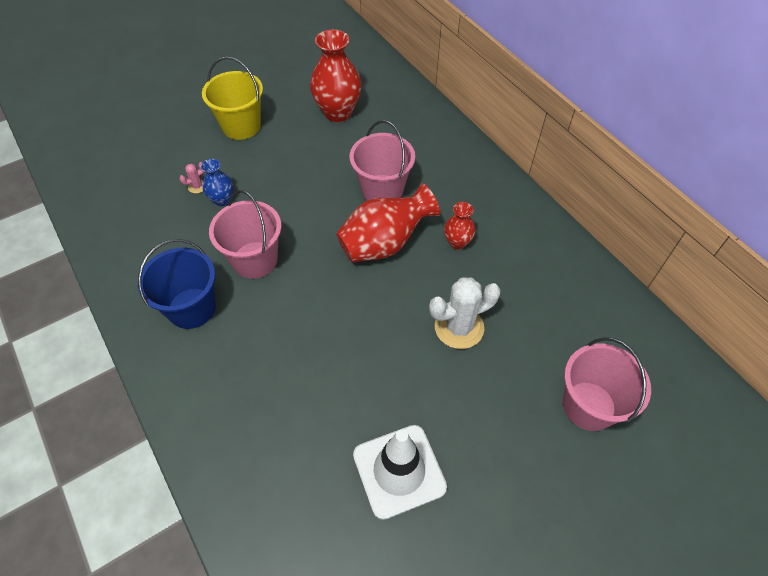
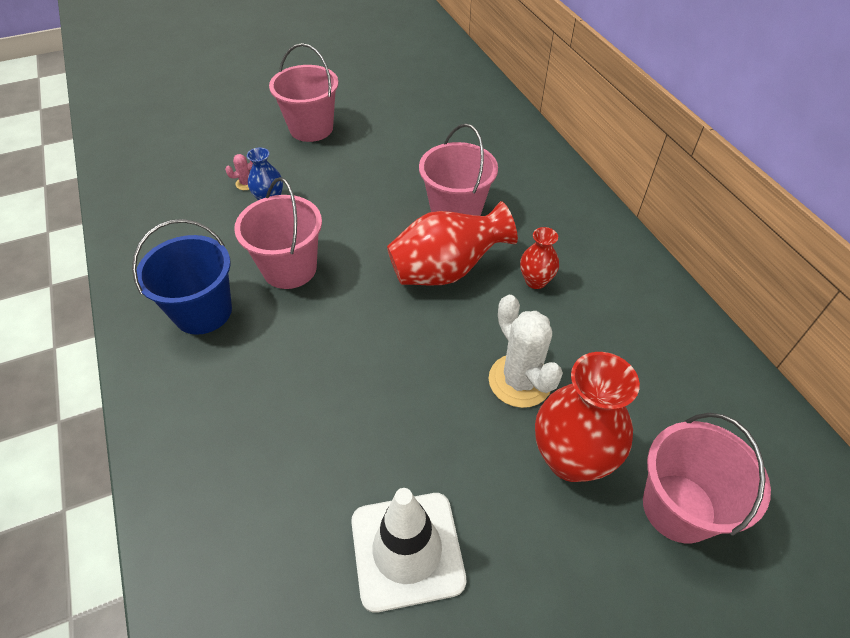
camera: 10 degrees right, 5 degrees down
yellow bucket [202,56,263,140] -> pink bucket [269,43,339,142]
red vase [310,29,362,122] -> red vase moved to [535,352,640,482]
white cactus [429,277,501,349] -> white cactus turned 75 degrees clockwise [489,295,563,408]

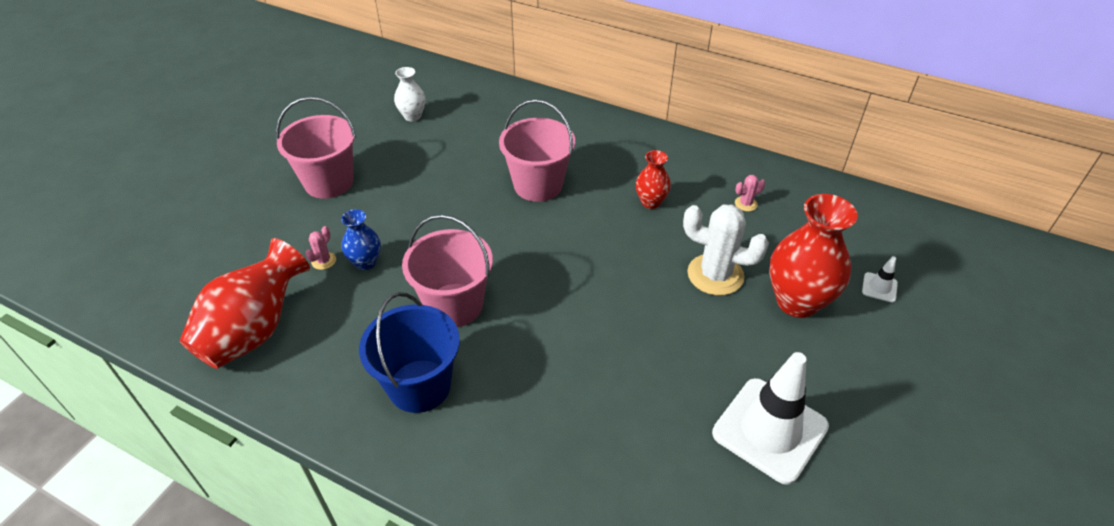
camera: 40 degrees left, 5 degrees down
red vase [387,201,518,285] -> red vase moved to [179,238,310,369]
pink bucket [643,413,771,543] -> white traffic cone [862,256,898,302]
none -> white vase [394,67,425,121]
none -> pink cactus [735,175,765,211]

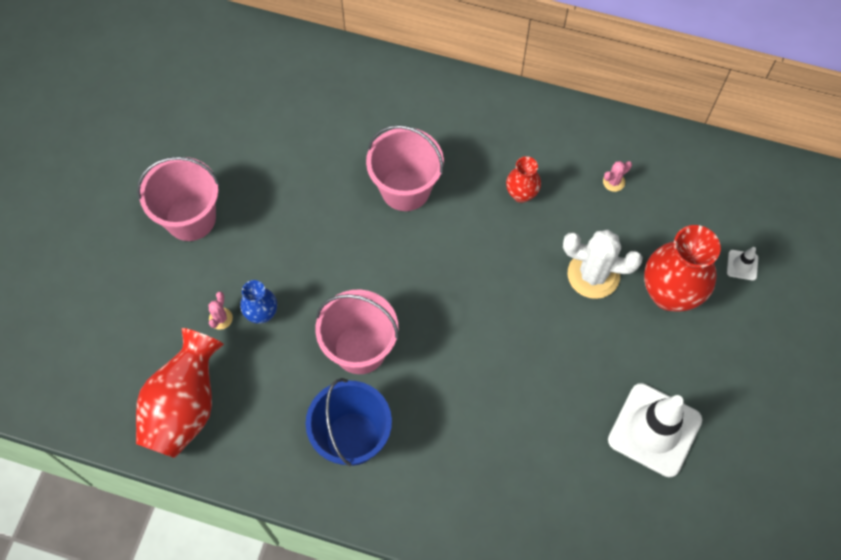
camera: 10 degrees left, 20 degrees up
white vase [394,67,425,121] -> none

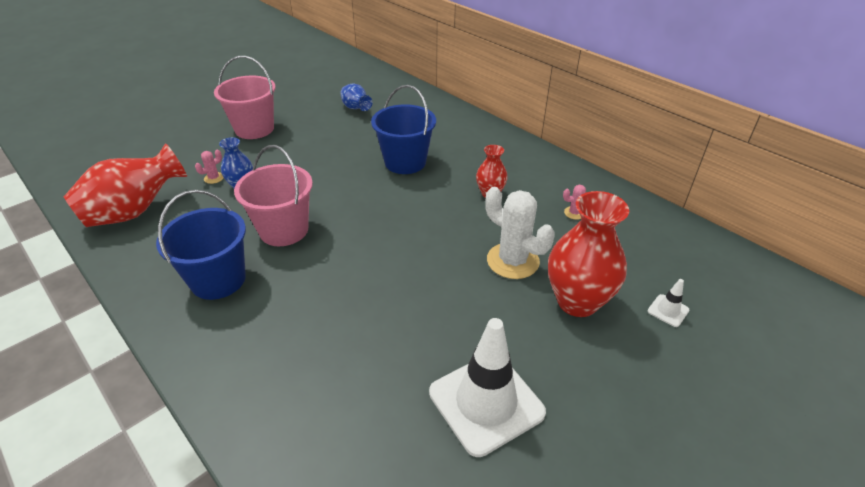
camera: 30 degrees right, 25 degrees down
pink bucket [366,125,444,211] -> blue bucket [371,85,436,174]
none -> blue vase [341,84,372,111]

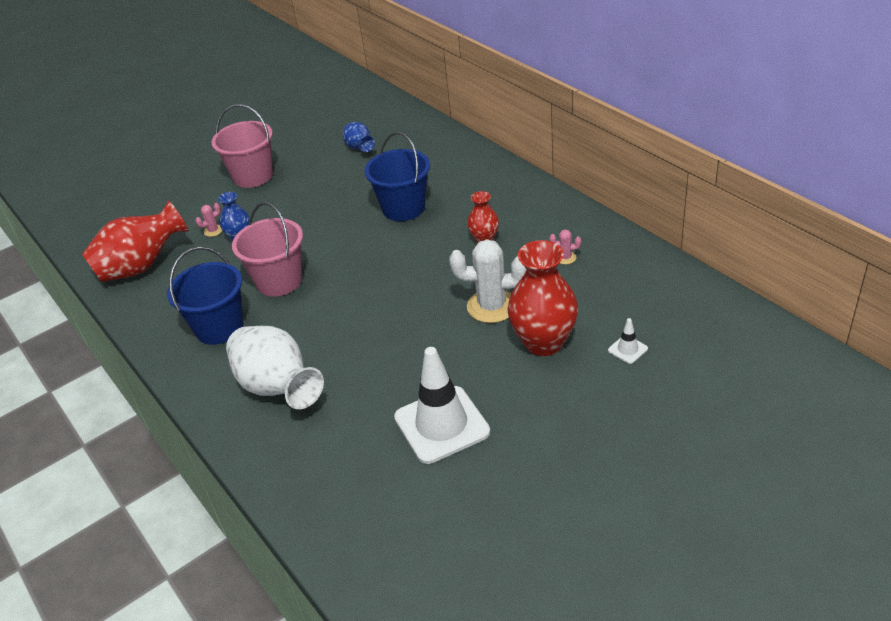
camera: 10 degrees right, 0 degrees up
white cactus [485,187,555,279] -> white cactus turned 45 degrees counterclockwise [449,239,527,323]
none -> white vase [226,326,324,409]

